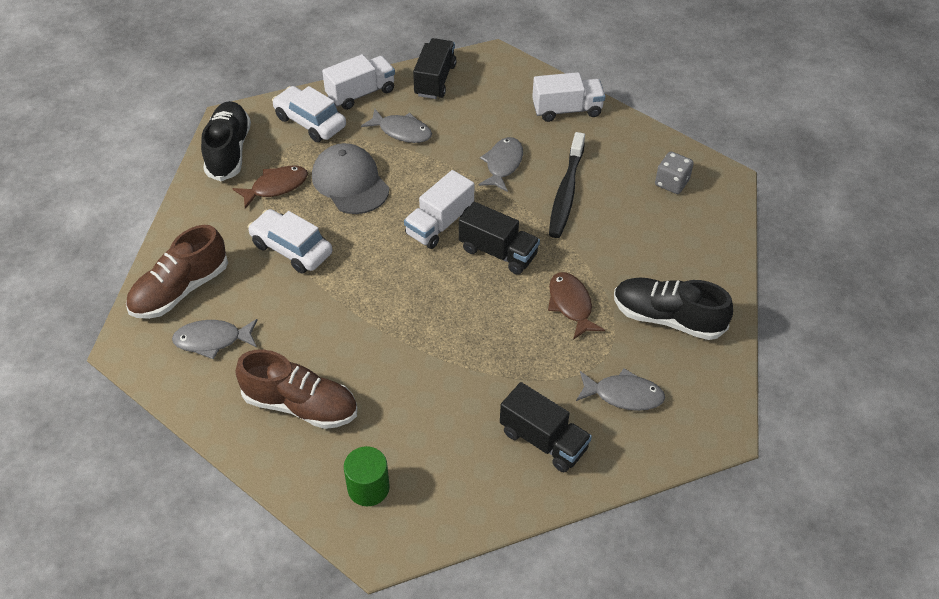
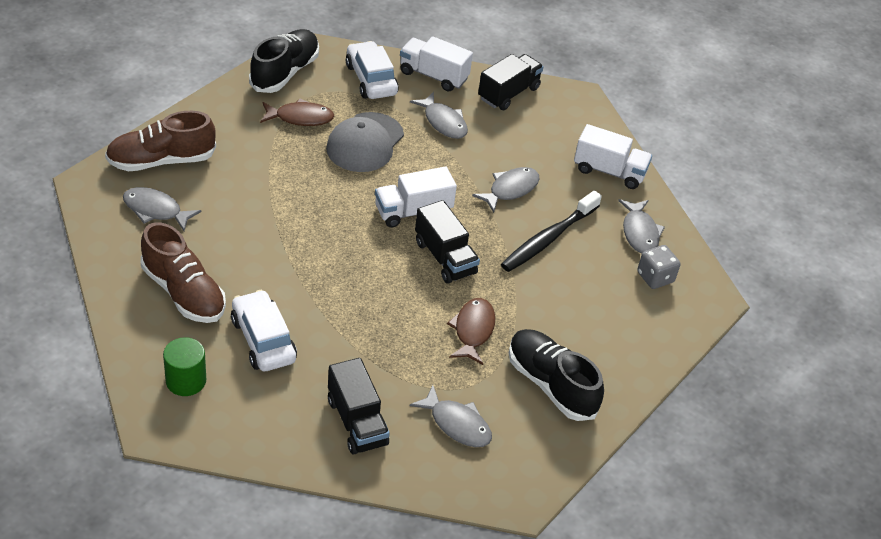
camera: 25 degrees right, 5 degrees down
white car [248,209,332,273] -> white car moved to [231,290,297,371]
grey cap [312,143,389,214] -> grey cap turned 150 degrees counterclockwise [326,112,404,172]
white truck [322,54,395,110] -> white truck turned 150 degrees counterclockwise [400,36,473,92]
none -> grey fish [618,199,665,253]

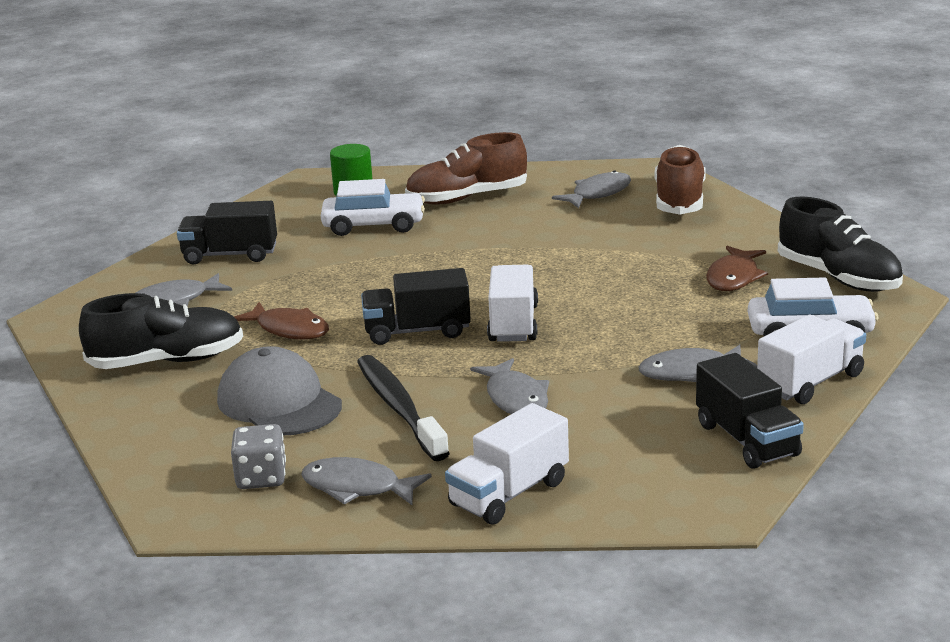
camera: 120 degrees right, 20 degrees down
grey cap [326,112,404,172] -> grey cap moved to [217,346,342,435]

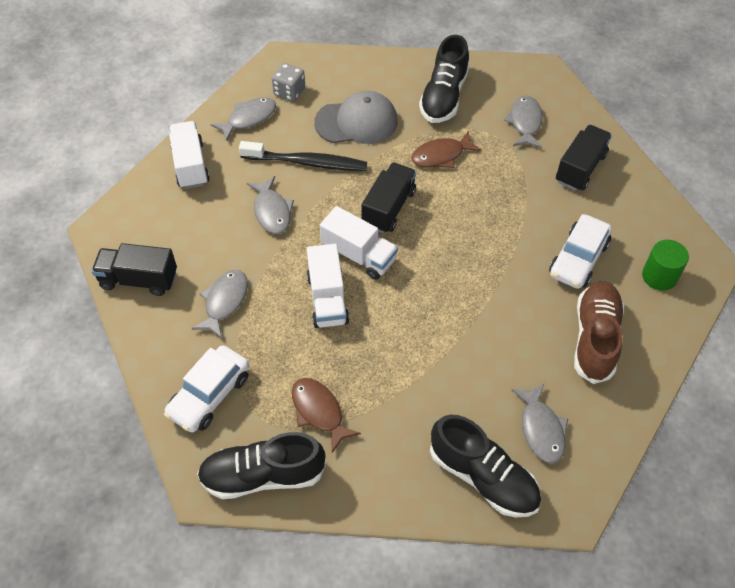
camera: 120 degrees right, 30 degrees up
grey fish [470,358,549,414] -> grey fish turned 120 degrees counterclockwise [247,176,294,234]
brown shoe [655,145,706,215] -> black shoe [430,415,541,517]
white truck [757,315,866,404] -> white truck moved to [307,244,349,328]

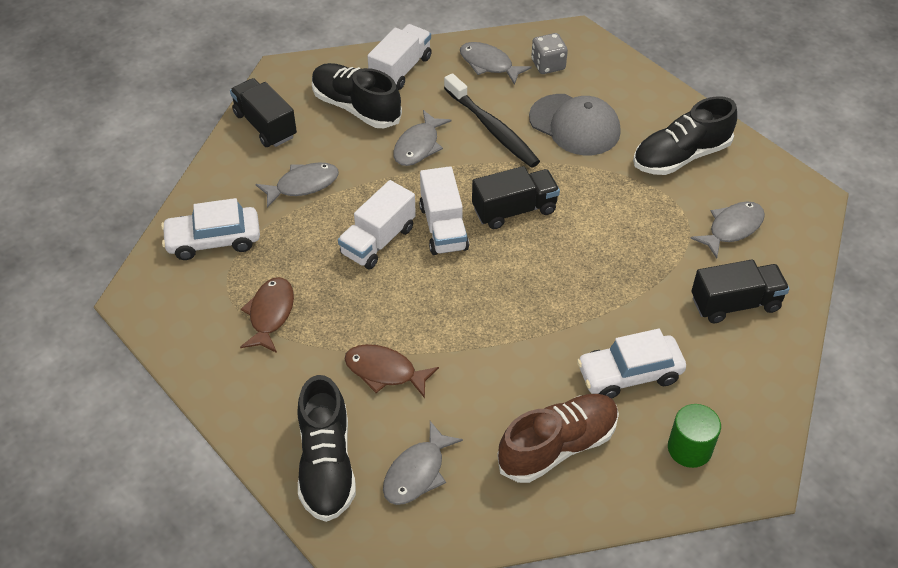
camera: 45 degrees right, 5 degrees down
black shoe [197,432,326,499] -> black shoe moved to [312,63,402,128]
grey fish [211,97,276,141] -> grey fish turned 150 degrees counterclockwise [460,42,532,85]
brown fish [411,131,482,168] -> brown fish moved to [344,344,439,398]

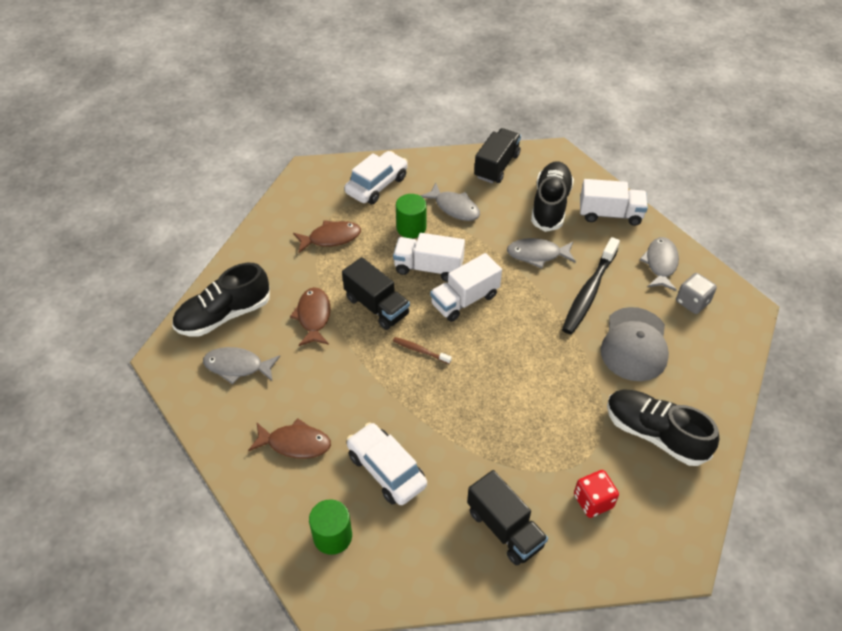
camera: 65 degrees right, 0 degrees up
white car [161,198,260,260] -> white car turned 75 degrees clockwise [344,151,408,204]
black truck [472,166,560,229] -> black truck moved to [342,257,410,330]
brown shoe [497,394,619,483] -> brown fish [248,418,331,459]
grey fish [690,201,765,259] -> red dice [574,470,619,518]
none -> brown toothbrush [393,337,452,364]
none -> green cylinder [396,194,427,238]

